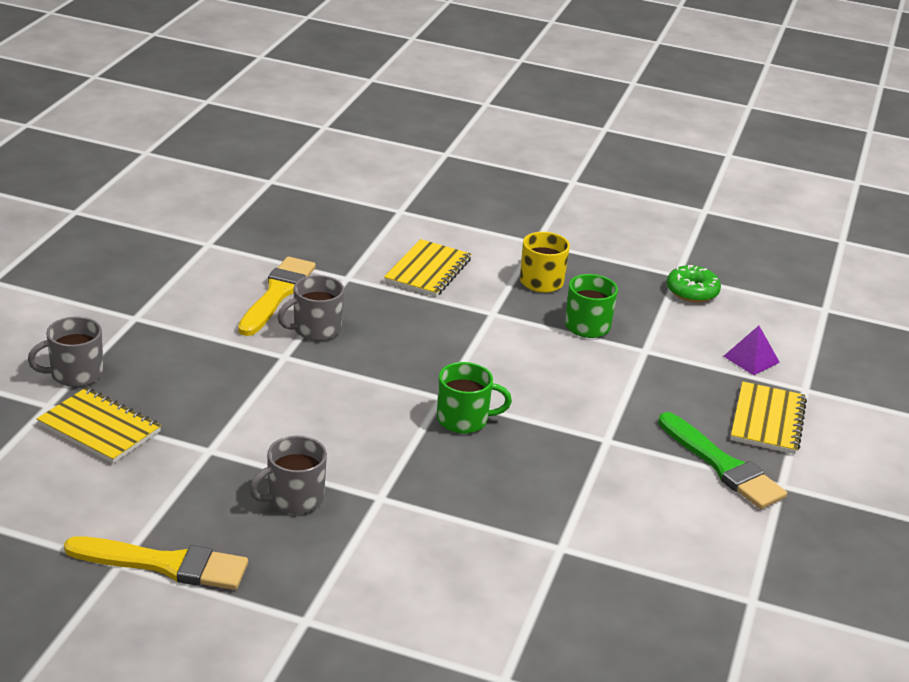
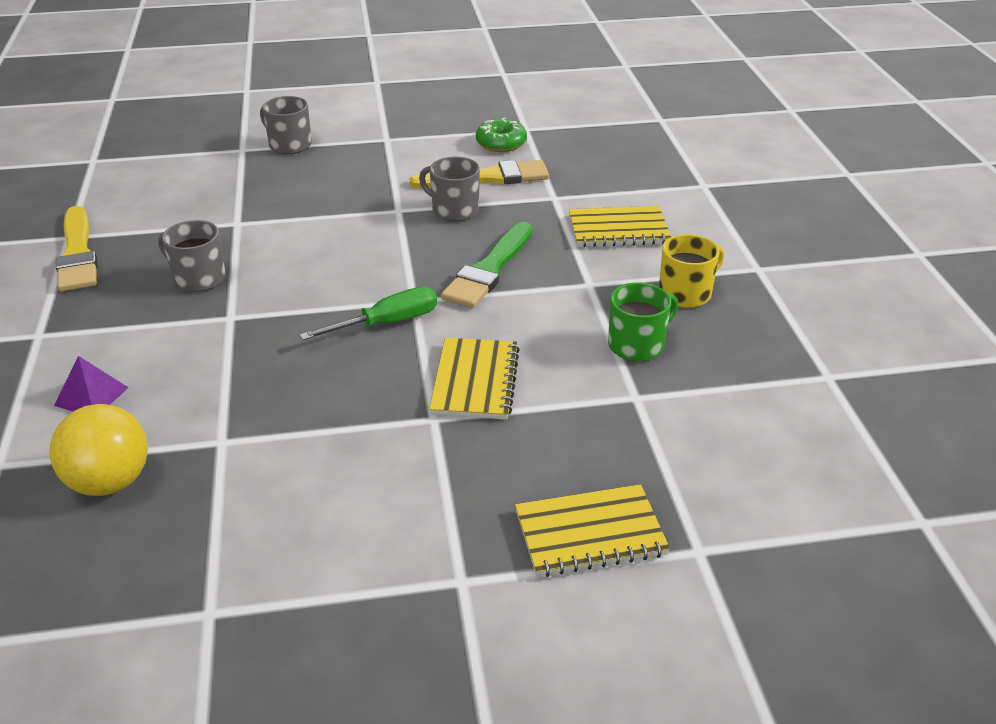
camera: 65 degrees right, 5 degrees up
yellow notebook [37,388,161,464] -> yellow notebook moved to [429,338,520,419]
green mug [437,362,512,434] -> green screwdriver [300,287,437,340]
green brush [658,412,787,509] -> green brush moved to [441,222,533,308]
green donut [666,265,721,303] -> green donut moved to [476,118,527,152]
purple pyramid [723,326,780,375] -> purple pyramid moved to [54,356,129,411]
none -> yellow ball [50,404,148,496]

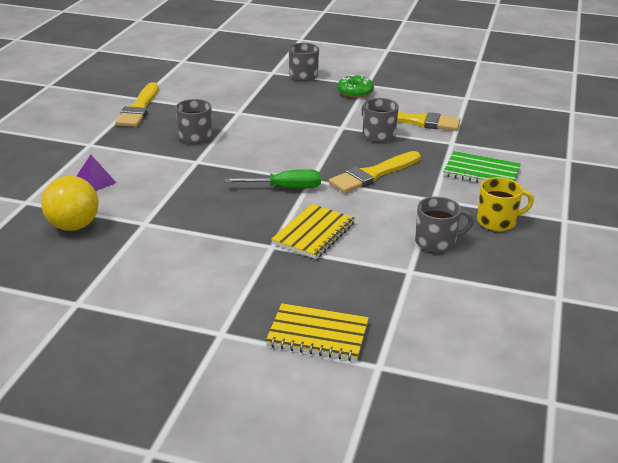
camera: 25 degrees right, 5 degrees down
green brush [441,222,533,308] -> yellow brush [329,151,421,193]
green donut [476,118,527,152] -> green donut moved to [337,75,374,98]
yellow notebook [569,206,671,247] -> green notebook [443,151,521,183]
green mug [608,282,678,362] -> grey mug [415,196,474,253]

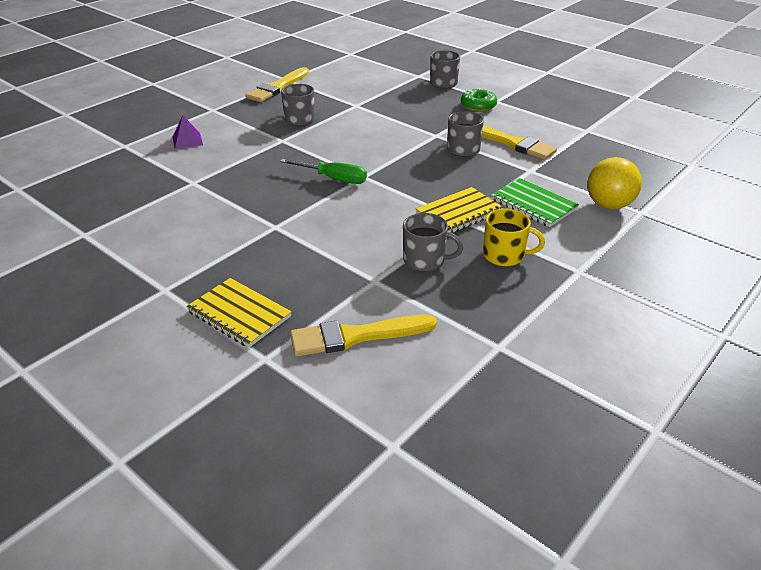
camera: 25 degrees right, 5 degrees up
yellow ball [41,176,99,231] -> yellow ball moved to [587,157,642,210]
yellow notebook [271,204,355,259] -> yellow notebook moved to [416,187,504,233]
yellow brush [329,151,421,193] -> yellow brush moved to [290,314,437,356]

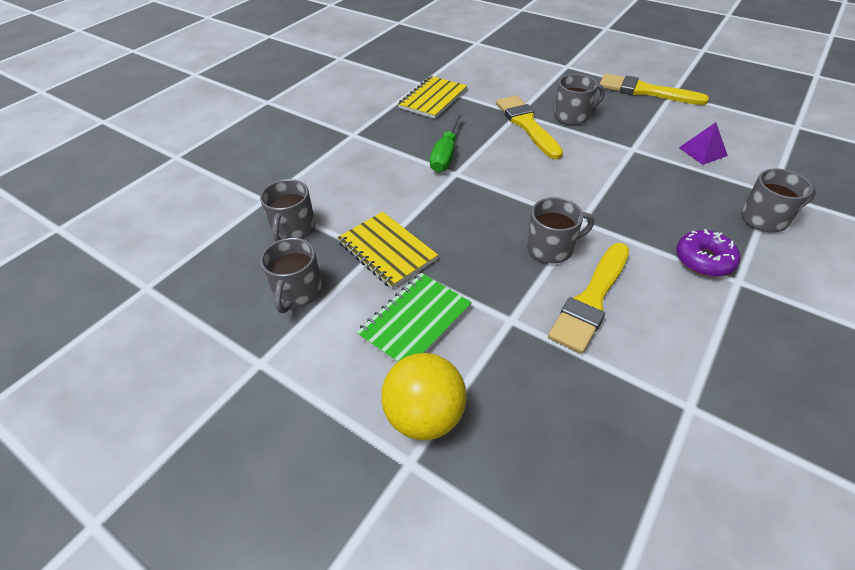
camera: 85 degrees right, 10 degrees up
purple pyramid [172,115,203,149] -> purple pyramid moved to [679,122,728,165]
yellow notebook [186,278,292,348] -> yellow notebook moved to [398,76,467,119]
yellow brush [290,314,437,356] -> yellow brush moved to [496,95,563,159]
green donut [461,88,497,112] -> purple donut [676,229,740,277]
yellow mug [483,208,545,266] -> grey mug [260,238,323,313]

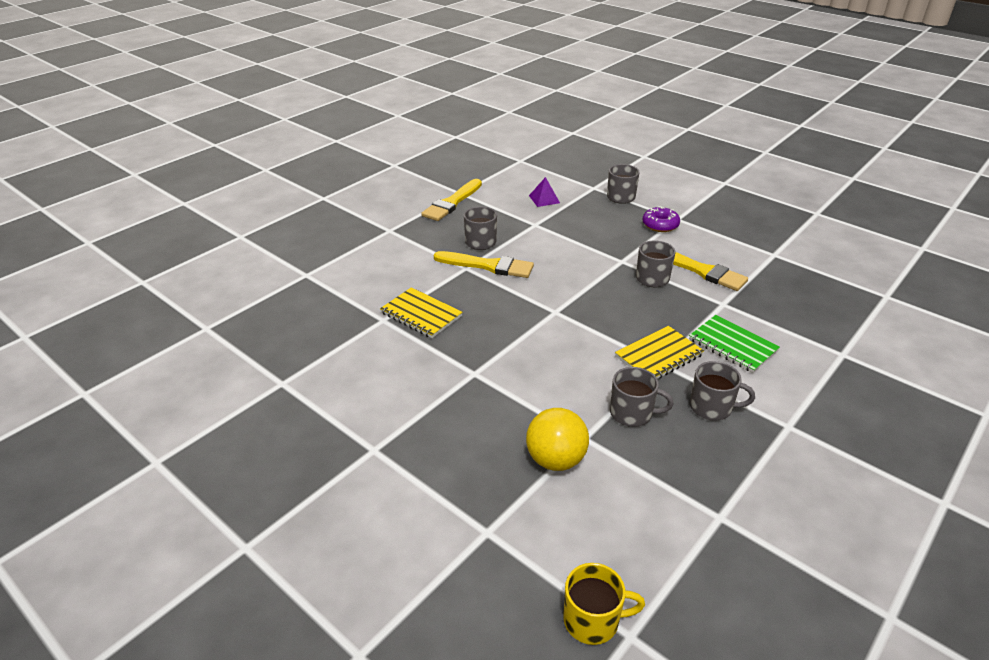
camera: 85 degrees left, 10 degrees down
yellow ball [381,353,467,440] -> yellow ball moved to [526,408,589,471]
green screwdriver [430,113,462,172] -> none
yellow brush [496,95,563,159] -> yellow brush turned 150 degrees counterclockwise [434,251,534,278]
none -> yellow mug [563,563,645,645]

